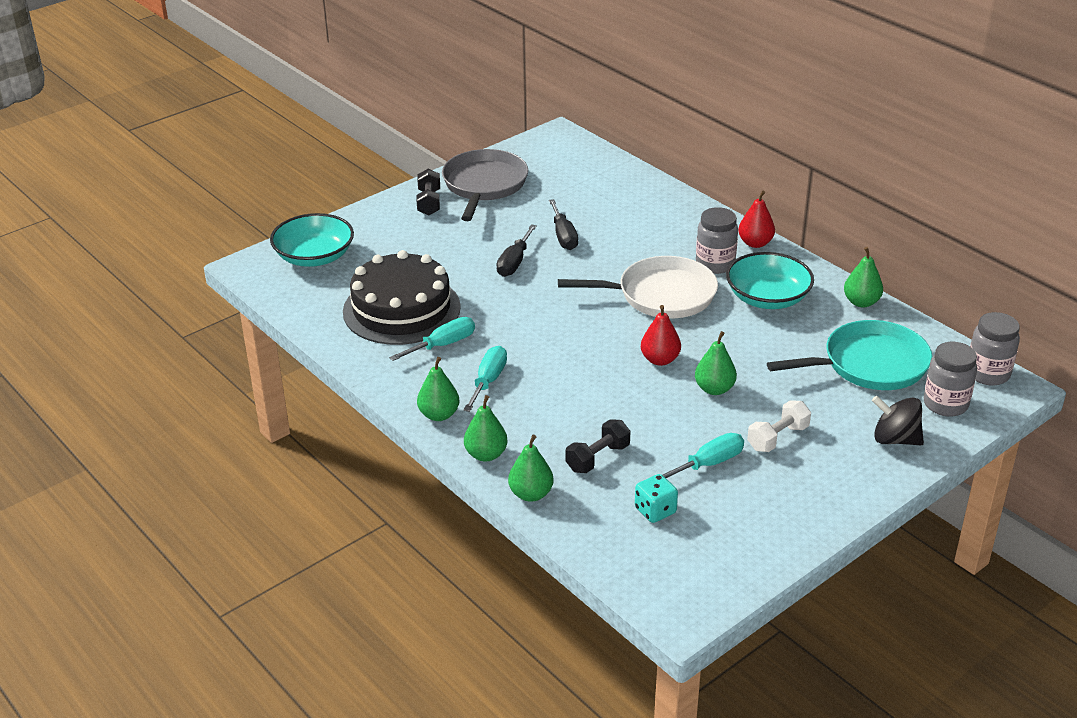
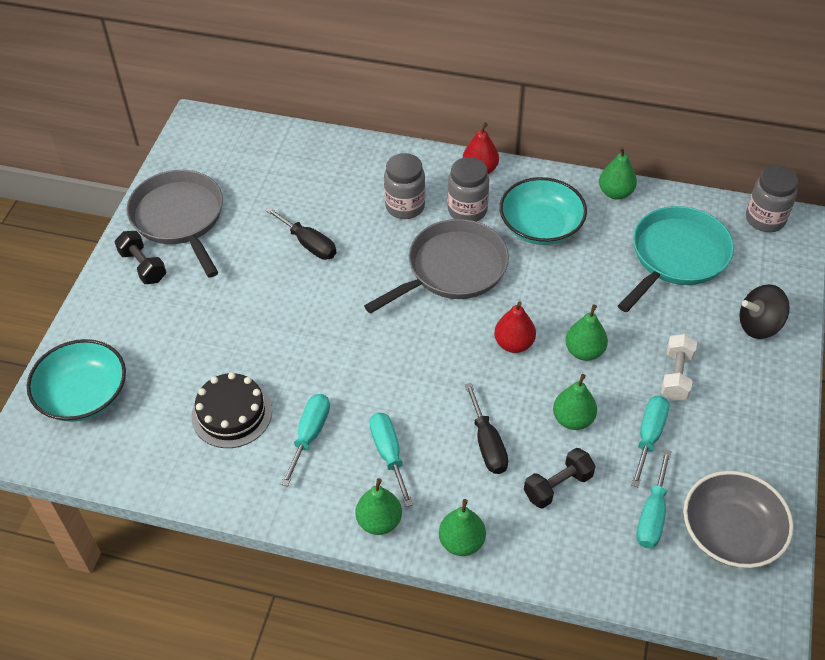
camera: 35 degrees left, 15 degrees up
black cake [343,250,461,345] -> black cake [191,372,272,448], size x0.61
black screwdriver [497,224,537,277] -> black screwdriver moved to [465,383,508,474]
green pear [508,435,554,502] -> green pear moved to [553,374,597,430]
white pan [558,256,718,318] -> grey pan [364,219,509,314]
black dumbbell [566,420,630,473] -> black dumbbell turned 45 degrees clockwise [524,448,596,509]
turquoise dice [635,474,678,523] -> turquoise screwdriver [637,450,672,548]
grey jar [924,342,977,417] -> grey jar moved to [384,153,425,219]
none -> grey bowl [684,471,794,568]

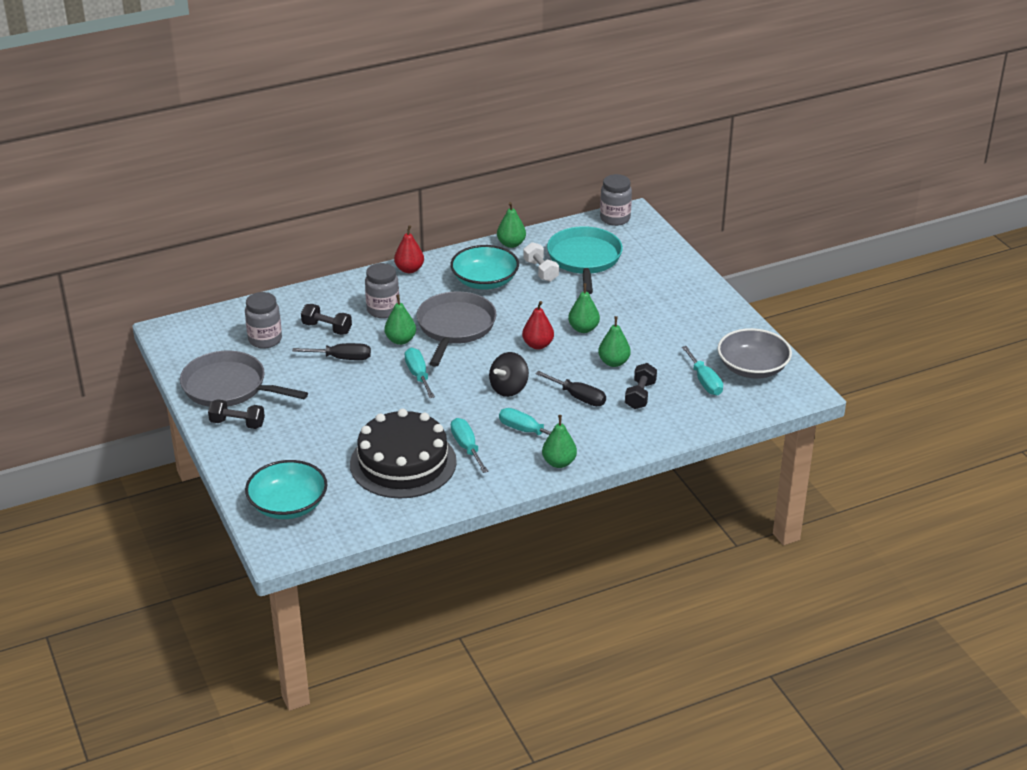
camera: 40 degrees left, 15 degrees down
black cake [191,372,272,448] -> black cake [350,409,457,499], size x1.63
green pear [439,499,486,556] -> green pear moved to [384,295,416,345]
grey jar [448,157,489,222] -> grey jar moved to [245,292,282,349]
turquoise screwdriver [631,396,669,487] -> turquoise screwdriver moved to [405,348,435,398]
white dumbbell [661,334,697,401] -> white dumbbell moved to [523,242,559,282]
black spinning top [739,284,790,339] -> black spinning top moved to [489,352,529,397]
none -> black dumbbell [301,304,352,335]

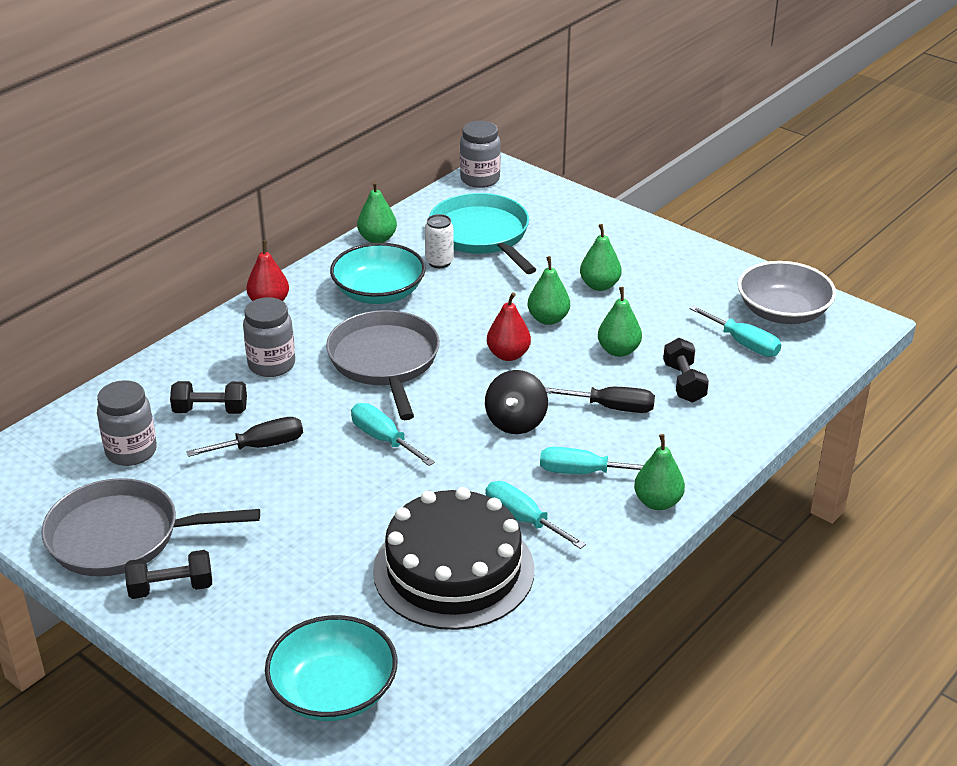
camera: 25 degrees left, 0 degrees up
green pear [384,295,416,345] -> green pear moved to [580,224,621,291]
white dumbbell [523,242,559,282] -> white can [425,214,454,268]

